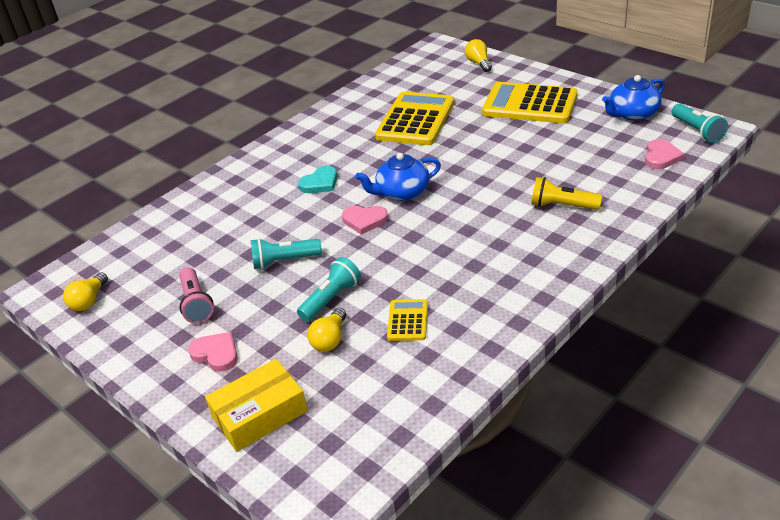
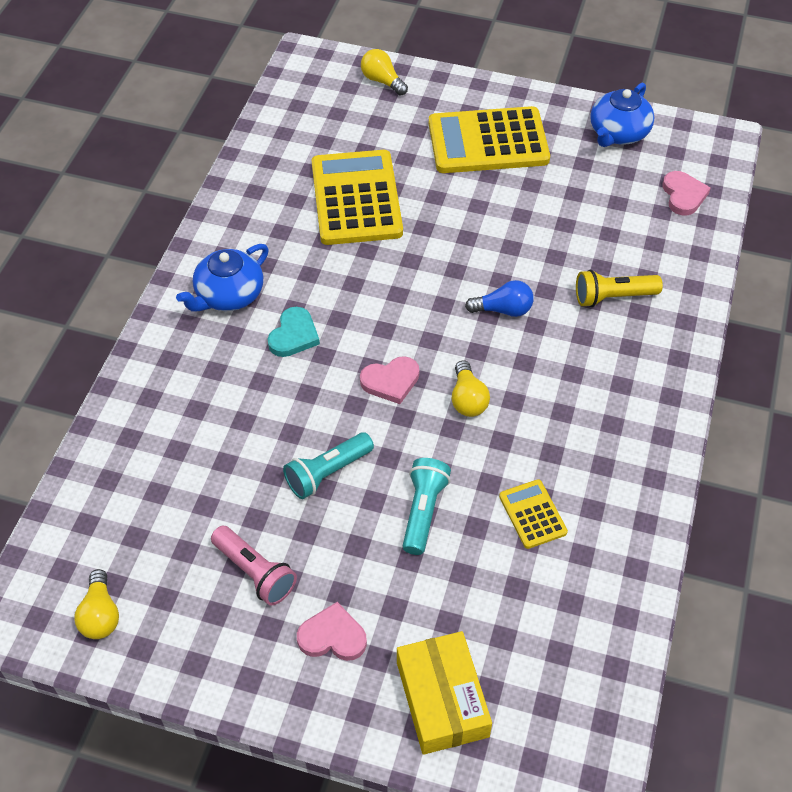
camera: 30 degrees left, 15 degrees up
yellow box [205,359,308,452] -> yellow box turned 45 degrees counterclockwise [397,631,492,755]
yellow light bulb [307,308,346,352] -> yellow light bulb moved to [451,360,490,417]
blue teapot [355,153,441,201] -> blue teapot moved to [176,244,269,312]
turquoise flashlight [672,103,728,143] -> none
none -> blue light bulb [465,280,534,317]

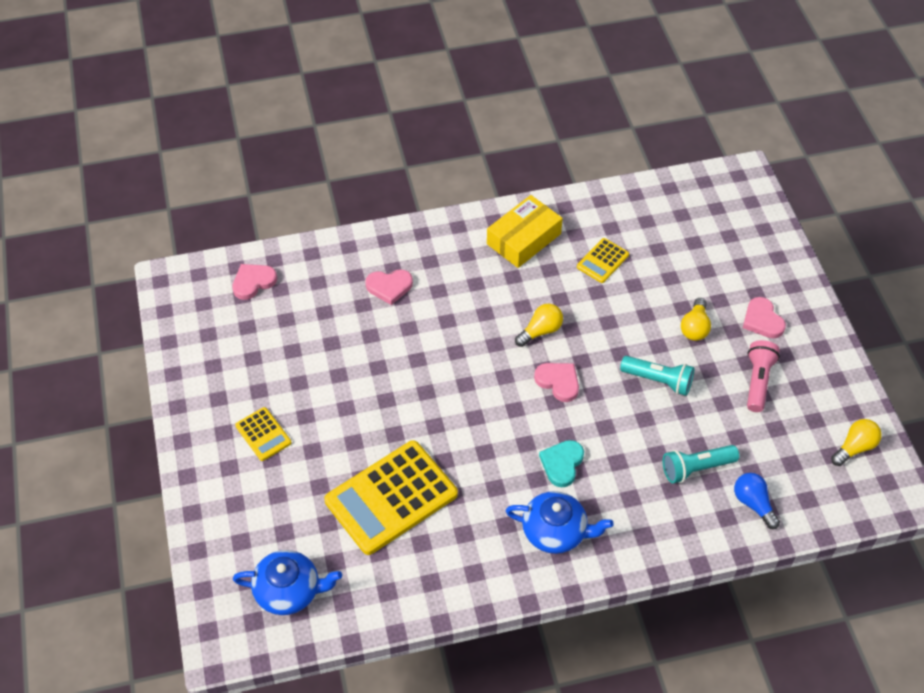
camera: 120 degrees left, 0 degrees up
turquoise heart [267,307,320,357] -> turquoise heart turned 60 degrees counterclockwise [539,440,584,487]
yellow light bulb [361,49,408,95] -> yellow light bulb moved to [681,298,711,341]
yellow box [397,631,492,755] -> yellow box moved to [487,195,563,268]
turquoise flashlight [403,458,451,555] -> turquoise flashlight moved to [663,445,739,483]
yellow calculator [429,106,550,173] -> yellow calculator [235,407,292,461], size x0.47
blue light bulb [465,280,534,317] -> blue light bulb moved to [734,473,780,529]
yellow flashlight [576,270,663,307] -> pink heart [365,269,413,305]
blue teapot [590,83,654,147] -> blue teapot moved to [233,550,342,615]

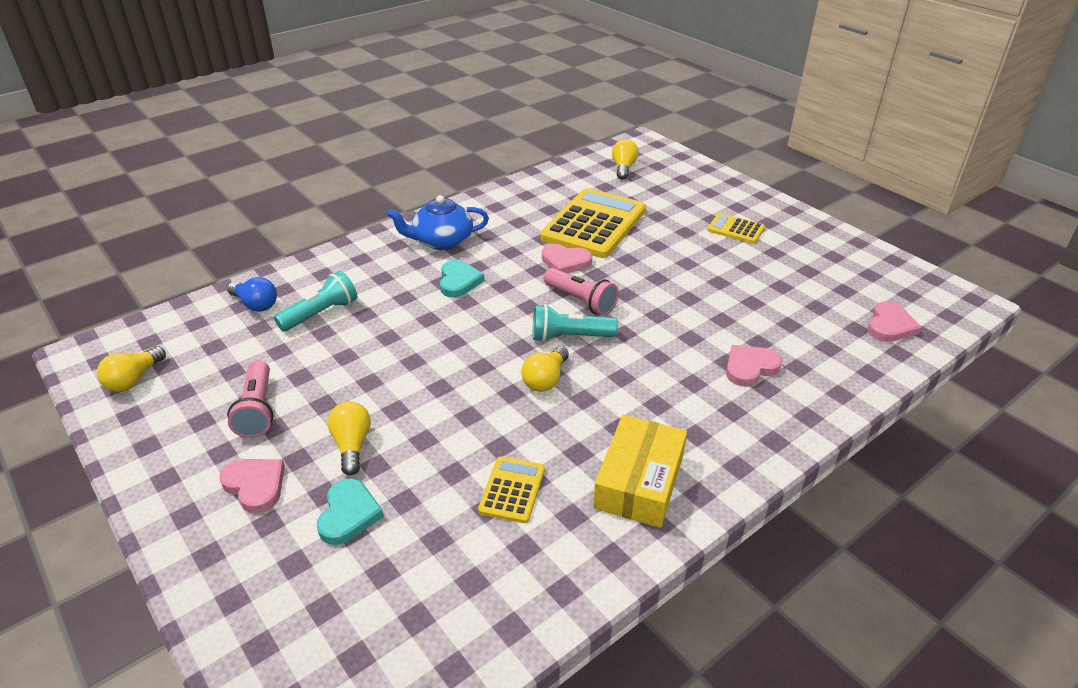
camera: 155 degrees right, 15 degrees down
blue teapot [233,550,342,615] -> yellow light bulb [612,139,639,180]
pink heart [534,363,579,402] -> pink heart moved to [542,244,592,273]
turquoise flashlight [620,356,694,396] -> turquoise flashlight moved to [533,304,618,342]
none -> turquoise heart [317,478,384,545]
none -> pink flashlight [544,268,619,316]

